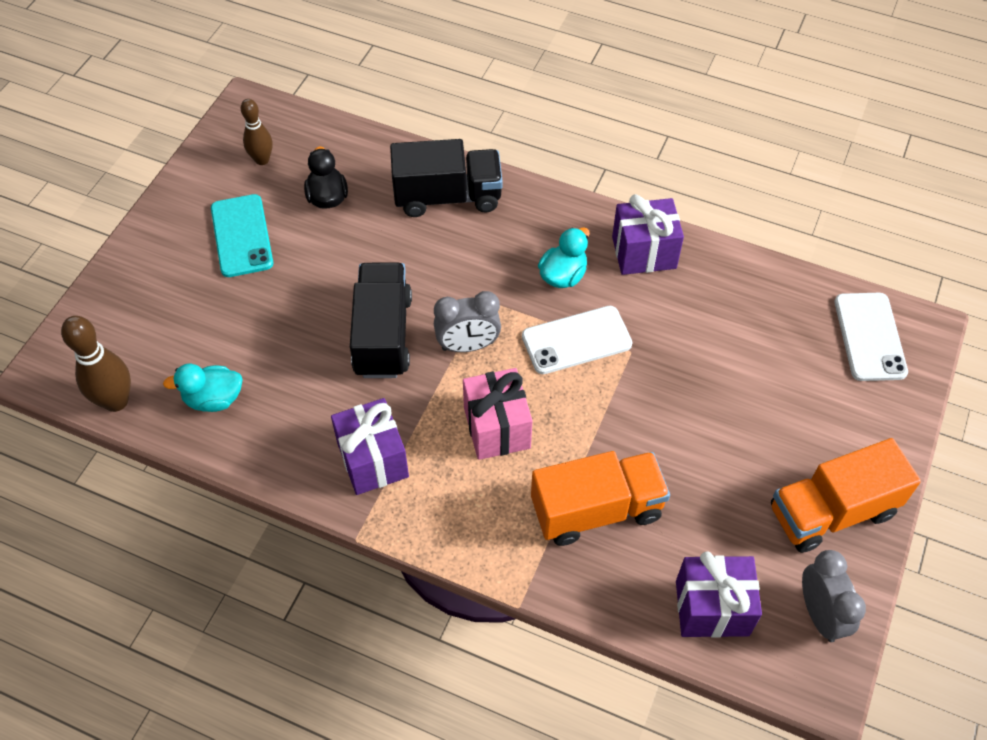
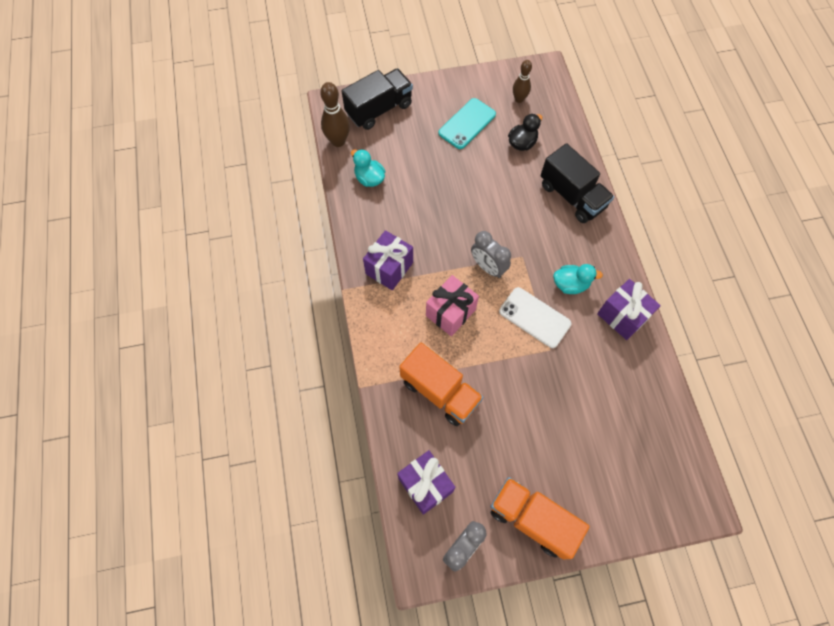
camera: 55 degrees right, 10 degrees up
black truck [350,262,412,378] -> black truck moved to [342,68,413,130]
white phone [835,293,908,381] -> none

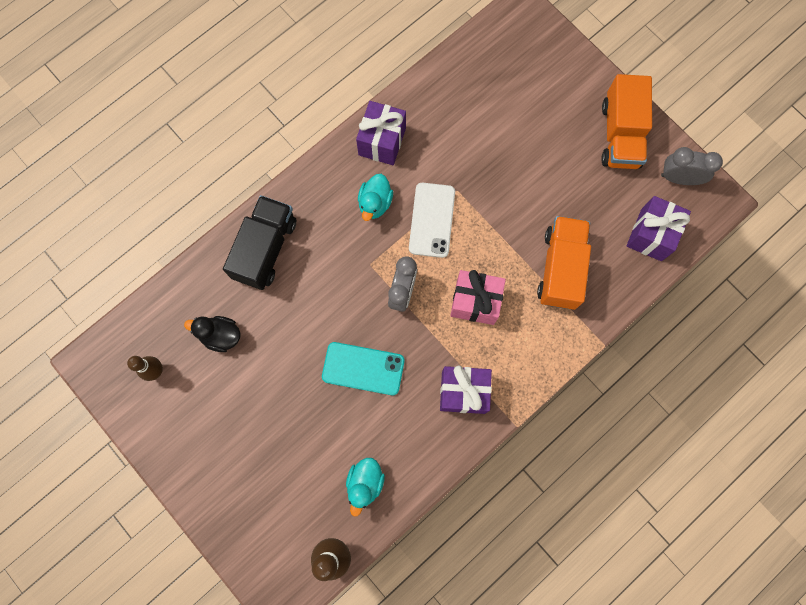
camera: 120 degrees left, 10 degrees up
black truck [342,68,413,130] -> none
turquoise phone [438,98,496,149] -> turquoise phone moved to [322,342,404,395]
turquoise duck [553,264,603,294] -> turquoise duck turned 135 degrees counterclockwise [358,174,393,221]

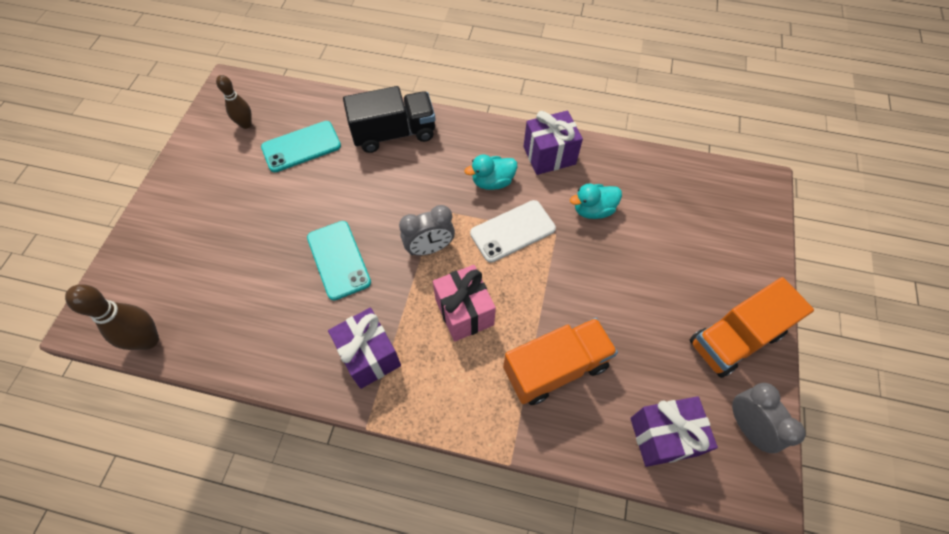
camera: 55 degrees right, 15 degrees down
black duck [184,316,241,352] -> turquoise phone [261,121,341,172]
turquoise duck [346,458,385,516] -> turquoise duck moved to [570,183,622,219]

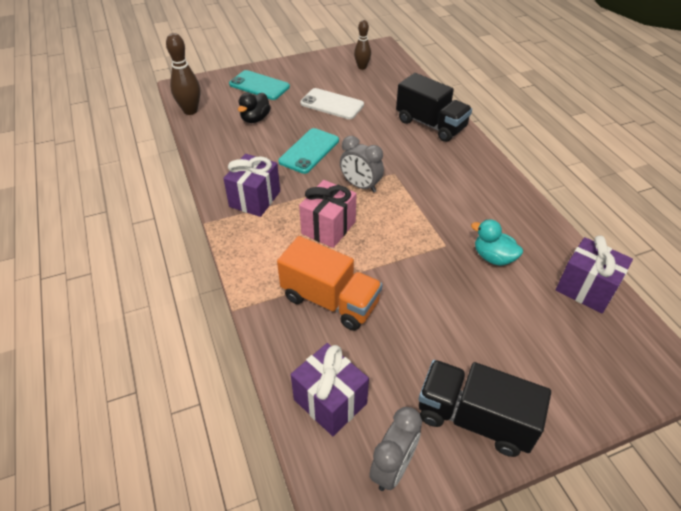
camera: 55 degrees right, 15 degrees down
turquoise phone [261,121,341,172] -> turquoise phone moved to [229,70,290,100]
turquoise duck [465,154,517,190] -> none
white phone [470,200,556,263] -> white phone moved to [300,88,364,119]
purple gift [523,111,583,175] -> purple gift moved to [556,236,633,313]
orange truck [690,277,814,378] -> black truck [418,360,551,457]
none -> black duck [238,93,271,123]

